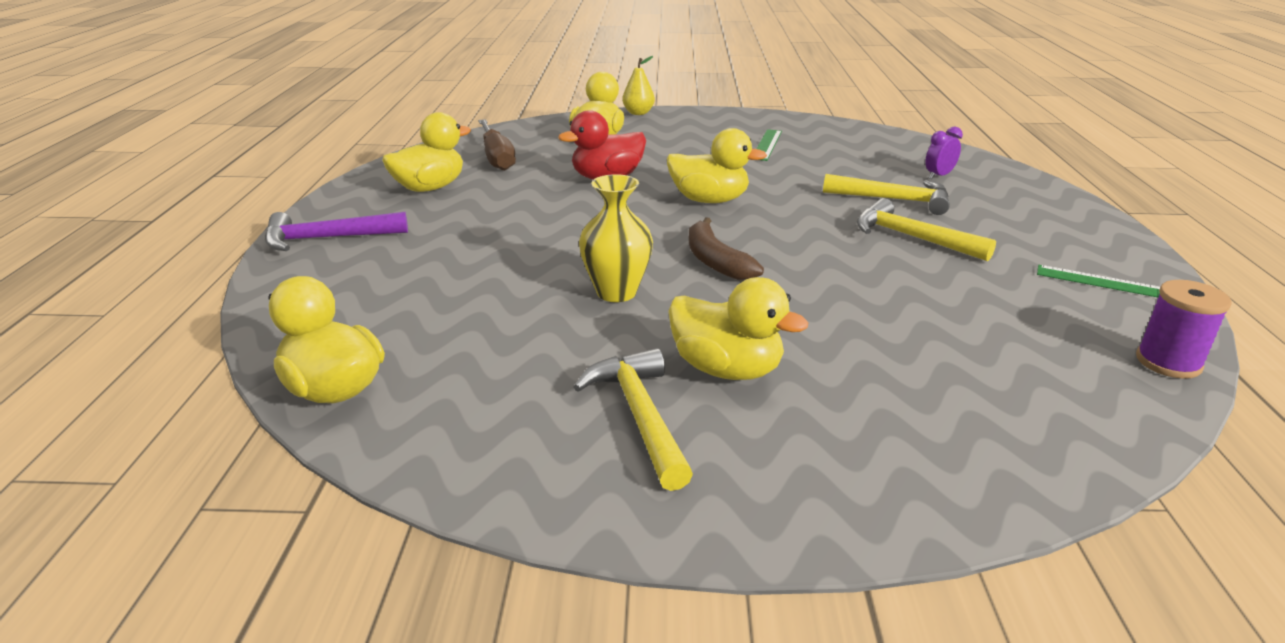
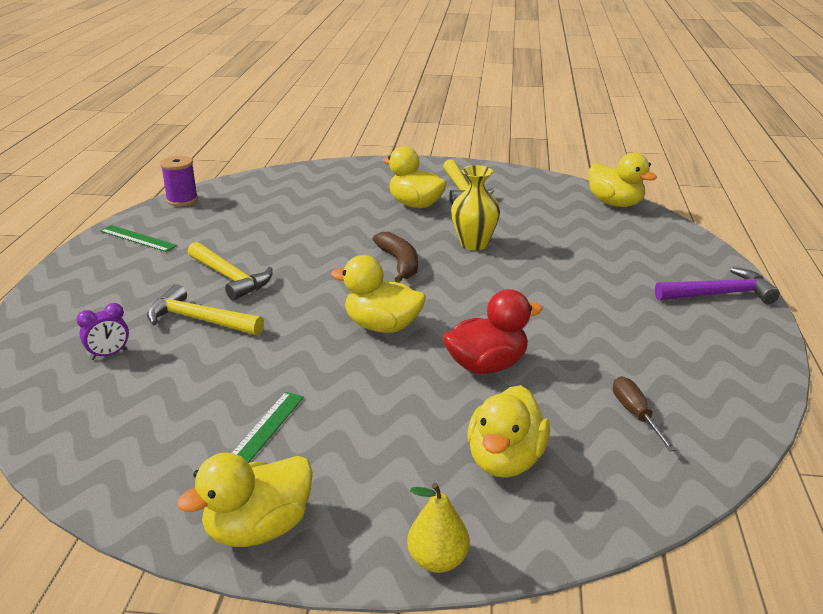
camera: 175 degrees left, 0 degrees up
yellow duck [382,112,471,192] -> yellow duck moved to [177,453,313,547]
brown screwdriver [478,119,516,171] -> brown screwdriver [613,376,676,451], size x0.63

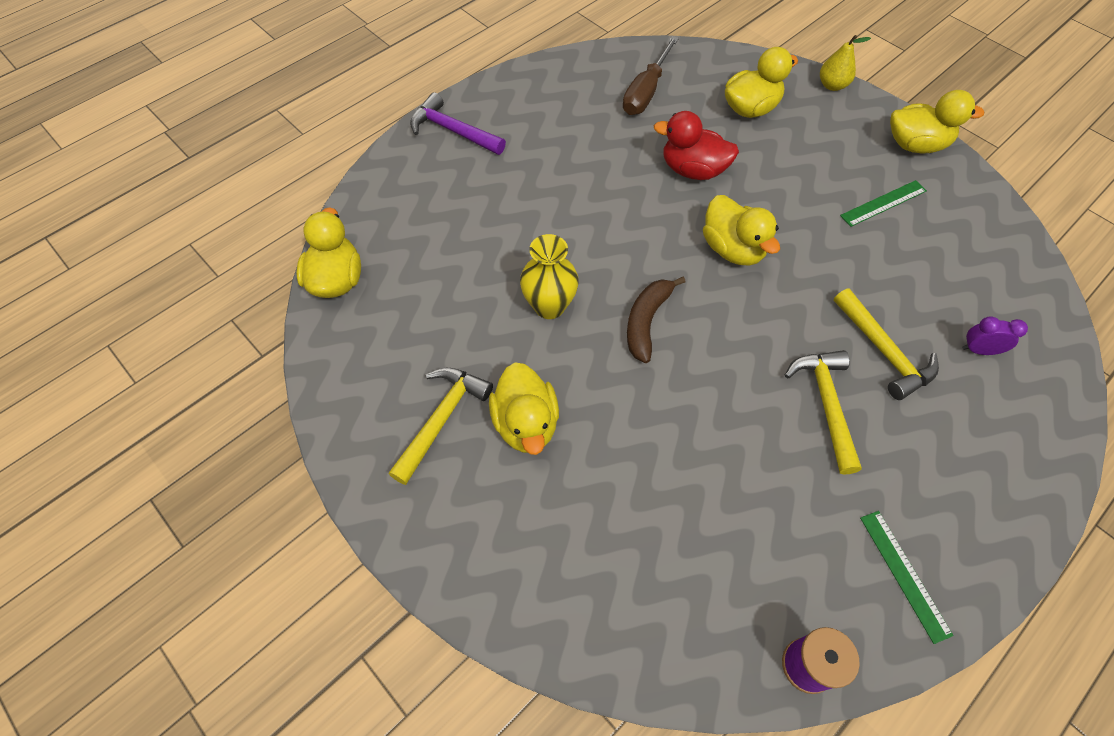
camera: 140 degrees left, 30 degrees up
brown screwdriver [613,376,676,451] -> brown screwdriver [623,36,679,115], size x1.58

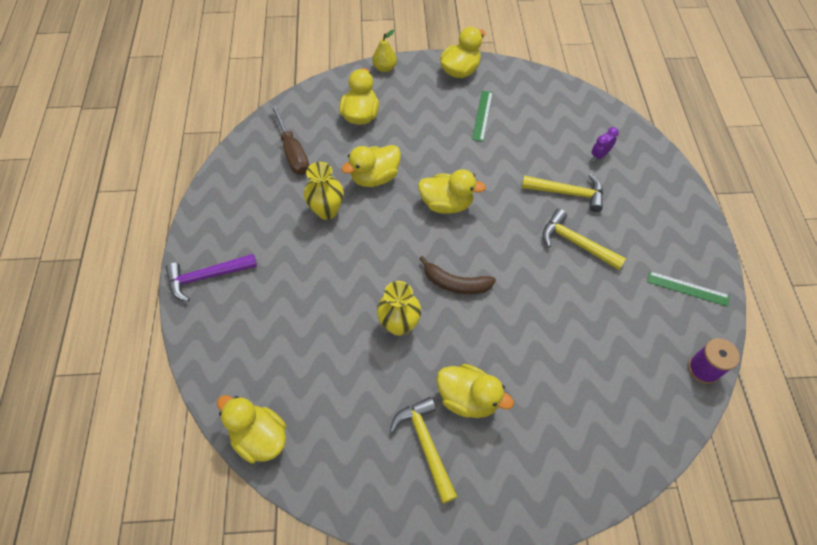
camera: 50 degrees left, 0 degrees up
brown banana [627,277,686,363] -> brown banana turned 45 degrees counterclockwise [419,256,496,294]
red duck [654,111,739,180] -> yellow duck [341,145,401,187]
none -> yellow vase [304,162,344,220]

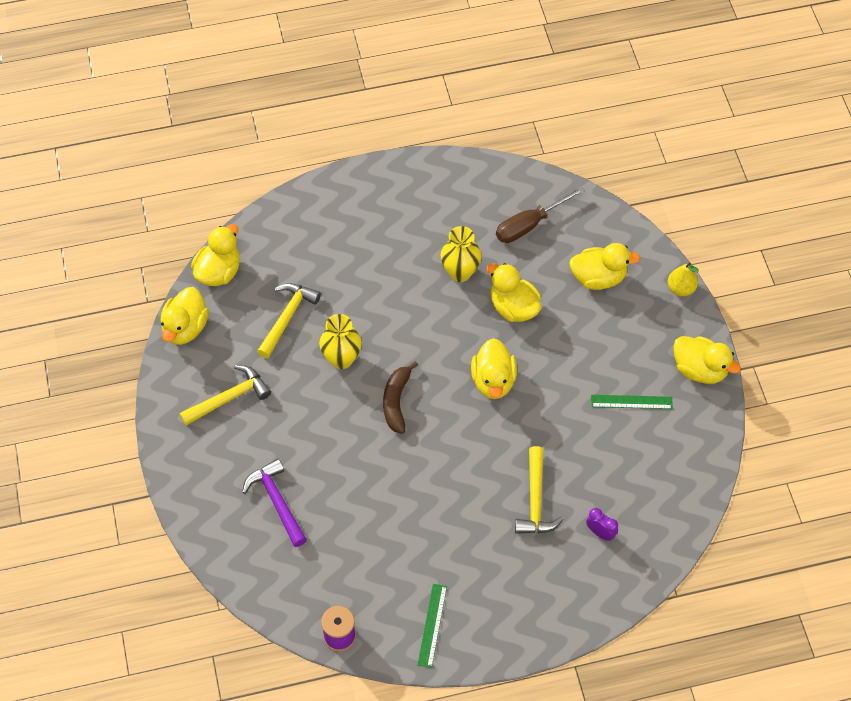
camera: 80 degrees right, 0 degrees up
purple hammer [165,254,257,302] -> purple hammer moved to [242,459,307,547]
yellow duck [437,364,514,418] -> yellow duck moved to [161,287,209,345]
yellow hammer [543,209,626,270] -> yellow hammer moved to [257,283,321,358]

